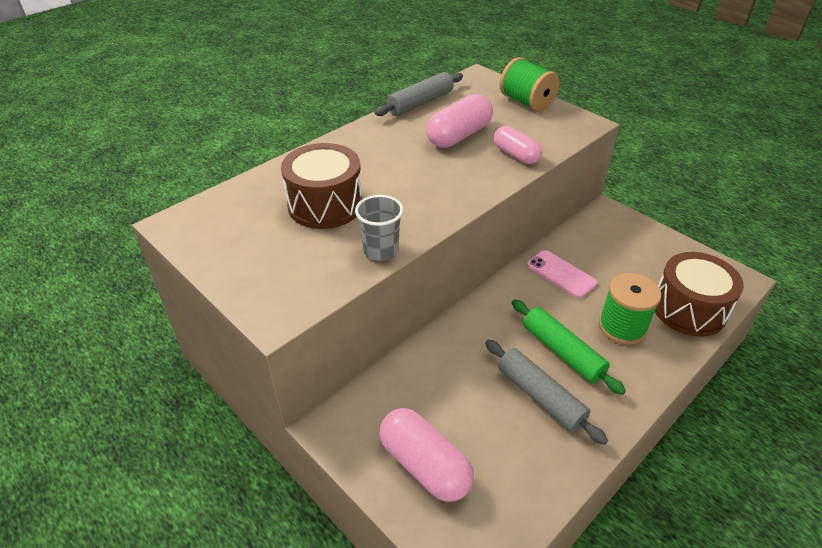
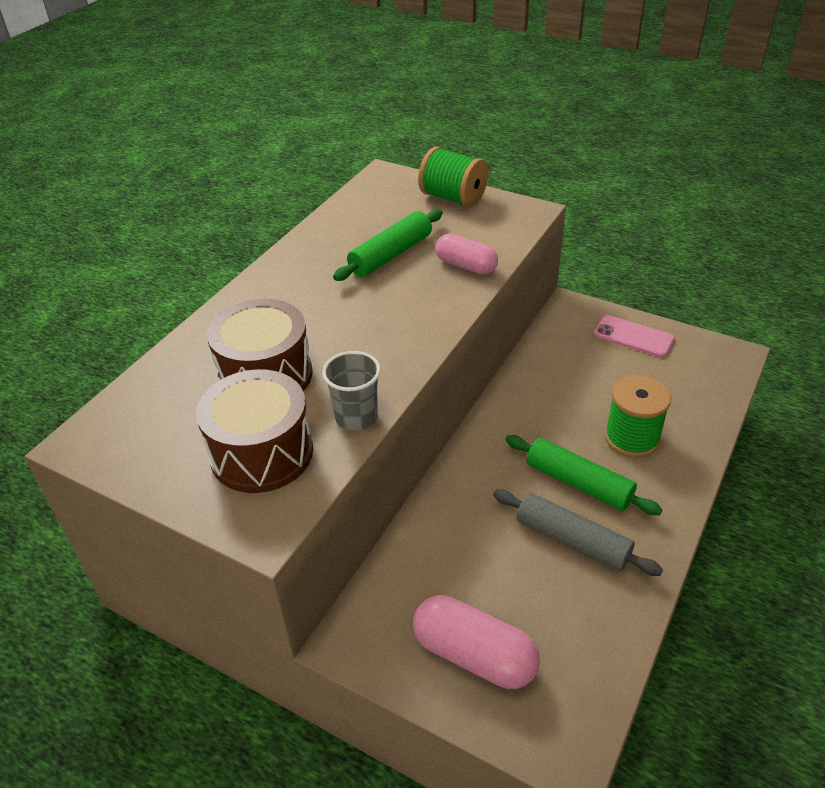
camera: 15 degrees left, 0 degrees up
grey rolling pin [375,72,463,116] -> none
pink capsule [426,94,493,148] -> green rolling pin [333,209,443,281]
pink phone [527,250,598,298] -> pink phone moved to [594,315,675,357]
brown drum [655,252,744,337] -> brown drum moved to [196,369,313,493]

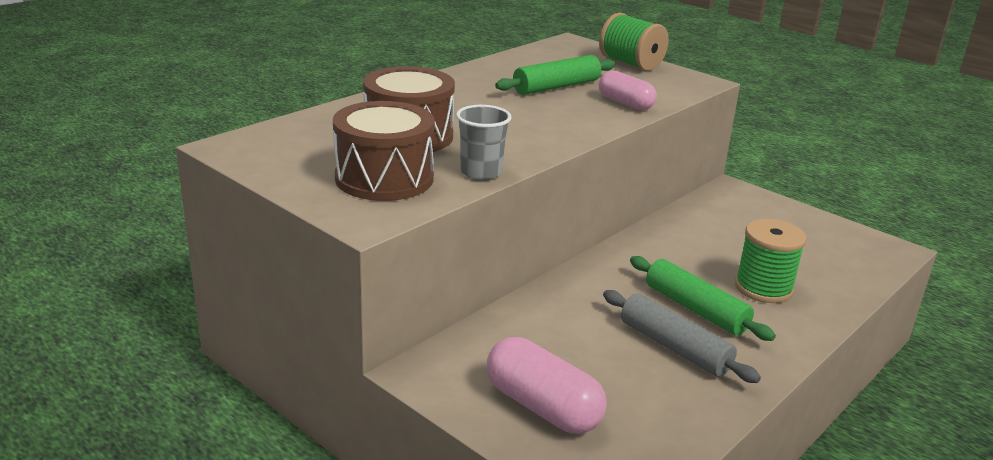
camera: 10 degrees right, 15 degrees down
pink phone [594,315,675,357] -> none

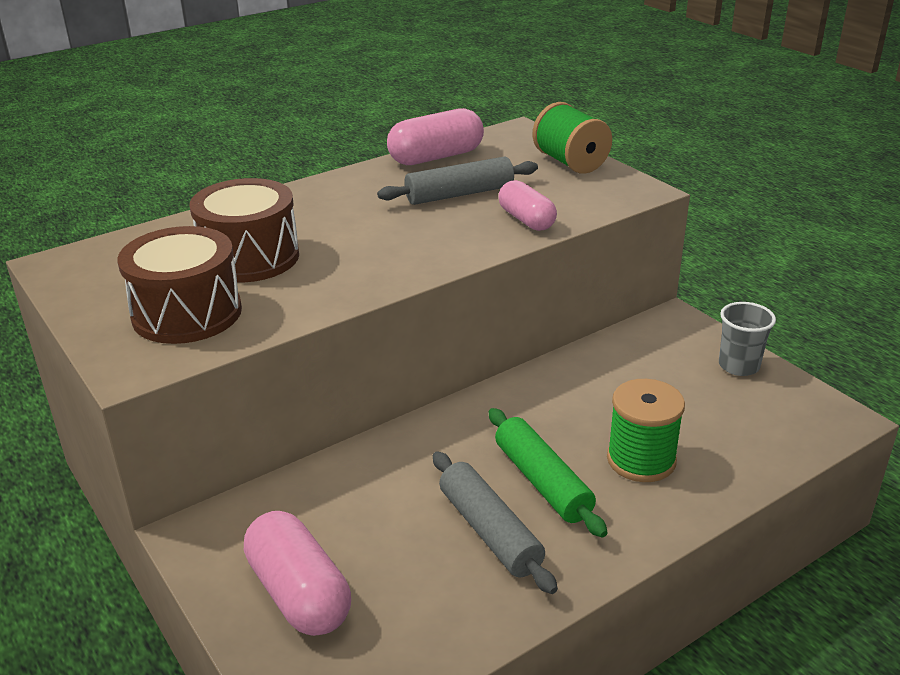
camera: 15 degrees right, 5 degrees up
grey cup [456,105,512,180] -> grey cup moved to [719,302,776,376]
green rolling pin [495,55,615,95] -> grey rolling pin [377,157,538,205]
none -> pink capsule [387,108,484,165]

